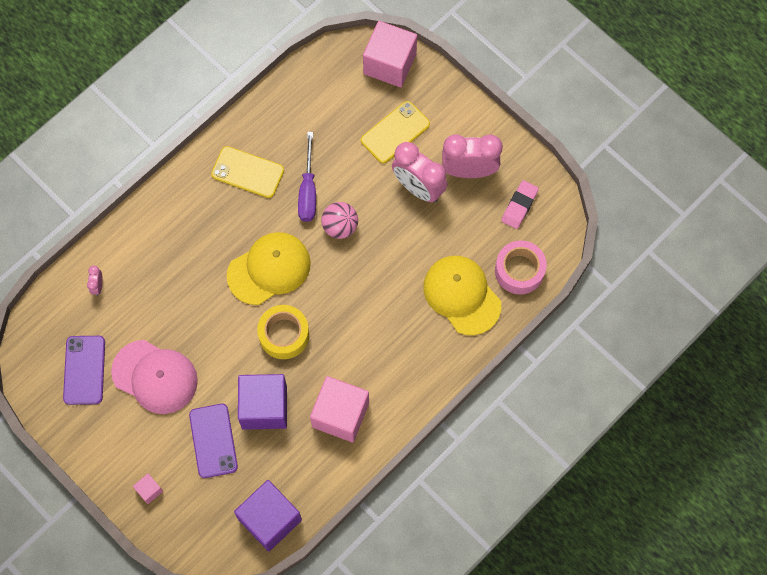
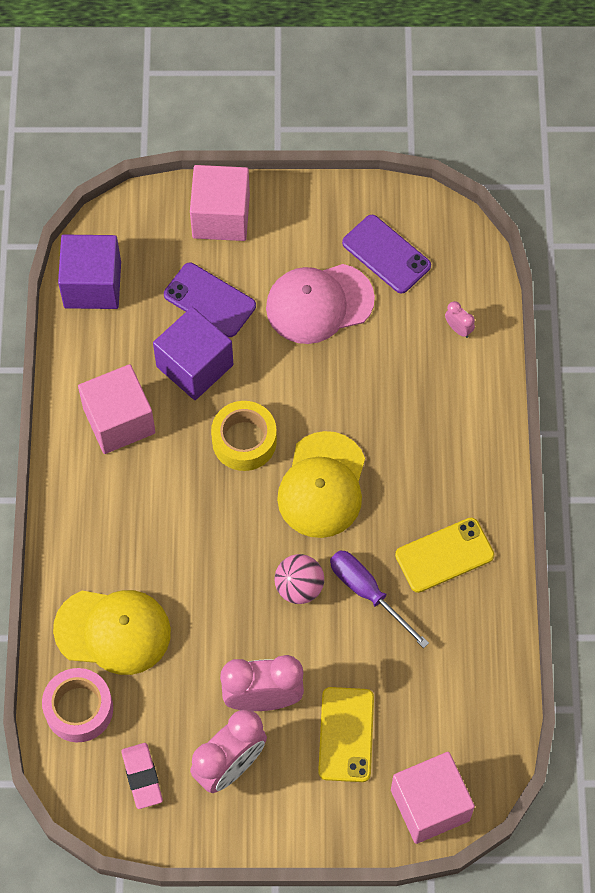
camera: 135 degrees right, 5 degrees down
pink cube [133,474,163,504] -> pink cube [190,165,250,241], size x2.30

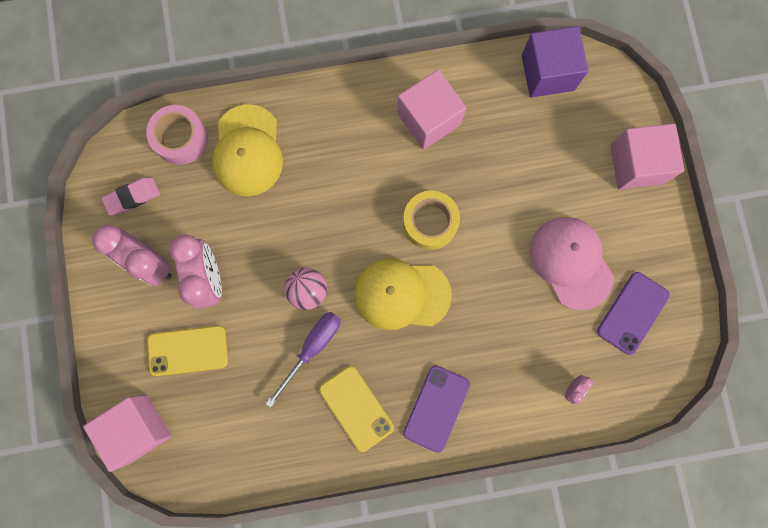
camera: 80 degrees right, 15 degrees up
purple cube [153,307,233,400] -> none
purple phone [164,263,256,337] -> purple phone moved to [403,366,470,453]

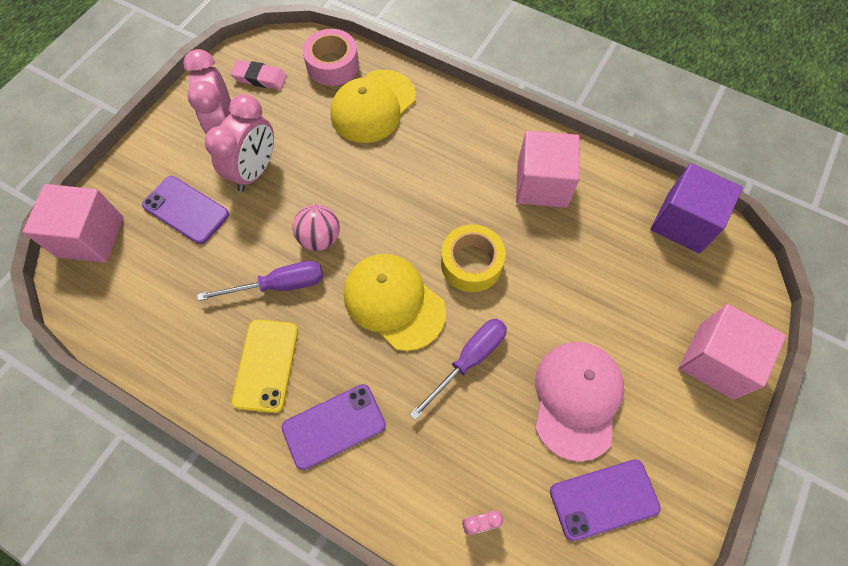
camera: 40 degrees right, 15 degrees down
yellow phone [147,325,228,376] -> purple phone [142,176,229,244]
none -> purple screwdriver [409,319,507,420]

